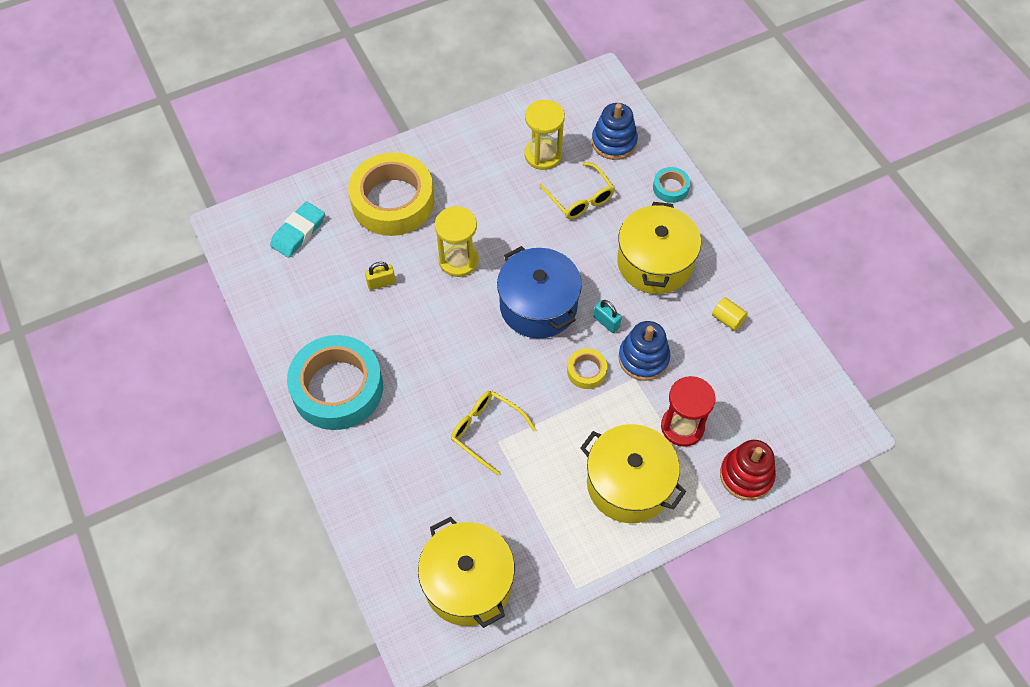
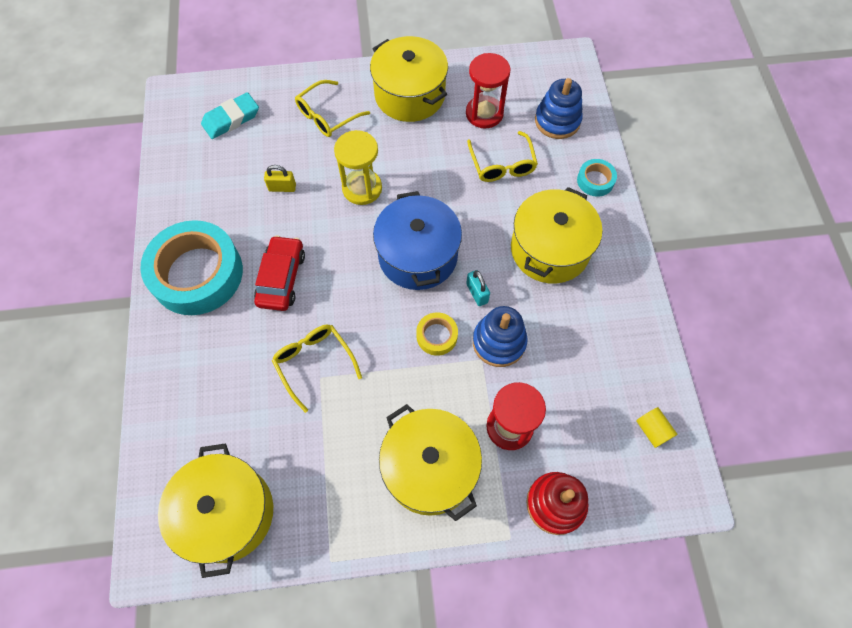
camera: 20 degrees right, 5 degrees up
yellow tape [348,152,434,236] -> yellow glasses [295,80,370,137]
yellow hourglass [525,100,565,170] -> red hourglass [466,53,511,129]
yellow cylinder [712,297,748,331] -> yellow cylinder moved to [636,407,677,448]
none -> red car [254,235,305,311]
none -> yellow pot [370,36,448,122]

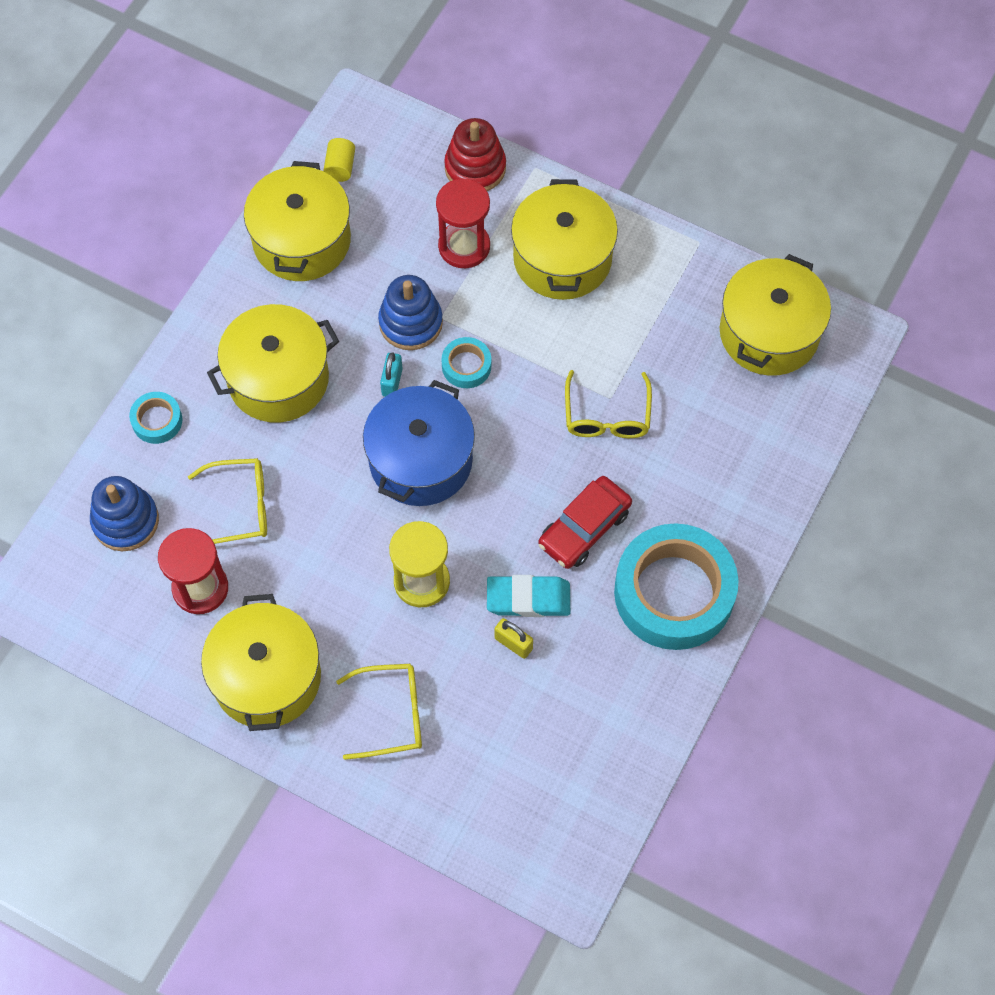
camera: 145 degrees left, 0 degrees up
turquoise eraser [201,92,259,139] -> turquoise eraser moved to [487,575,570,617]
yellow tape [416,312,458,356] -> turquoise tape [441,337,491,388]
yellow glasses [467,131,538,182] -> yellow glasses turned 60 degrees clockwise [188,458,267,544]
none -> yellow pot [244,161,351,281]

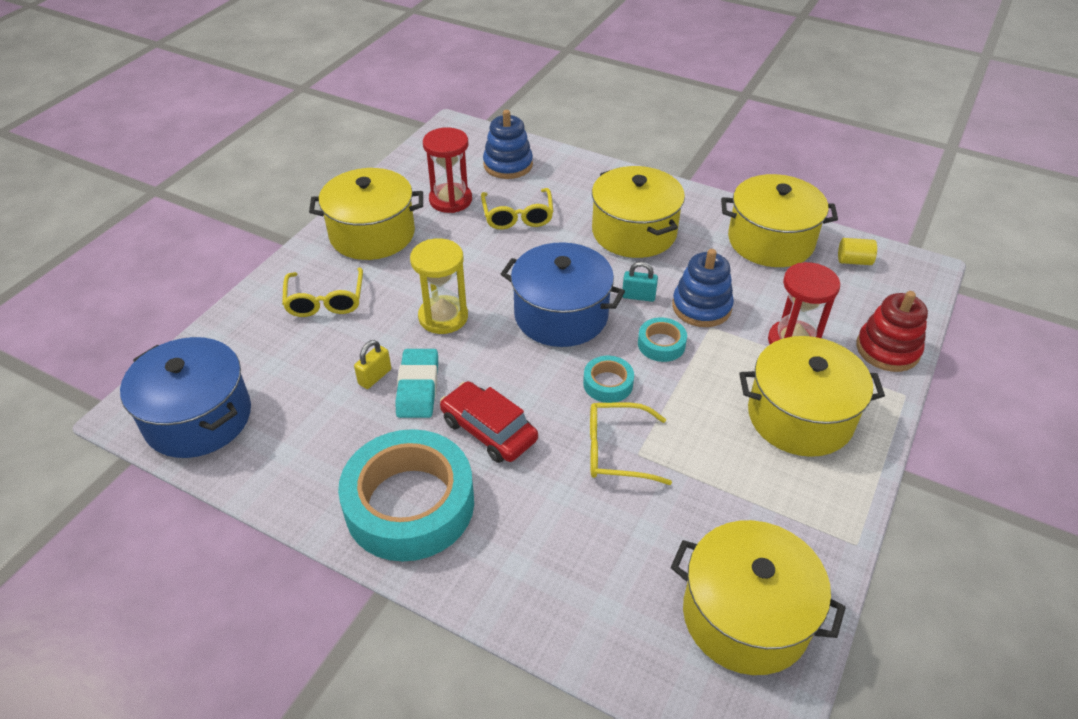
camera: 90 degrees right, 20 degrees down
turquoise tape [129,392,182,444] -> turquoise tape moved to [583,356,634,403]
none -> blue pot [120,337,251,458]

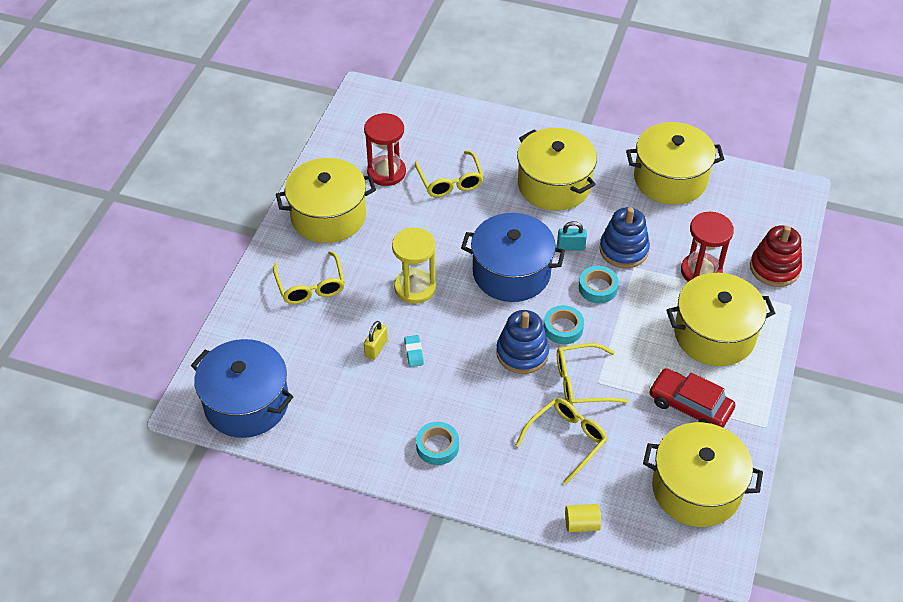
camera: 10 degrees left, 5 degrees up
turquoise tape [338,429,474,562] -> turquoise tape [416,422,459,465], size x0.44
turquoise eraser [396,349,438,418] -> turquoise eraser [404,335,424,367], size x0.52
red car [440,381,538,463] -> red car moved to [649,368,735,427]
blue stacking toy [483,110,533,179] -> blue stacking toy moved to [496,310,549,374]
yellow cylinder [838,238,877,265] -> yellow cylinder moved to [565,504,601,532]
none -> yellow glasses [516,398,608,484]

